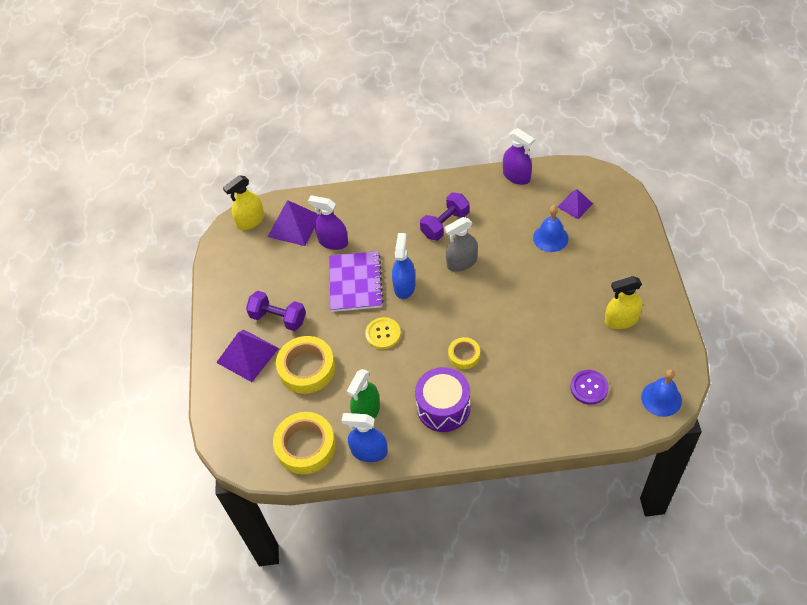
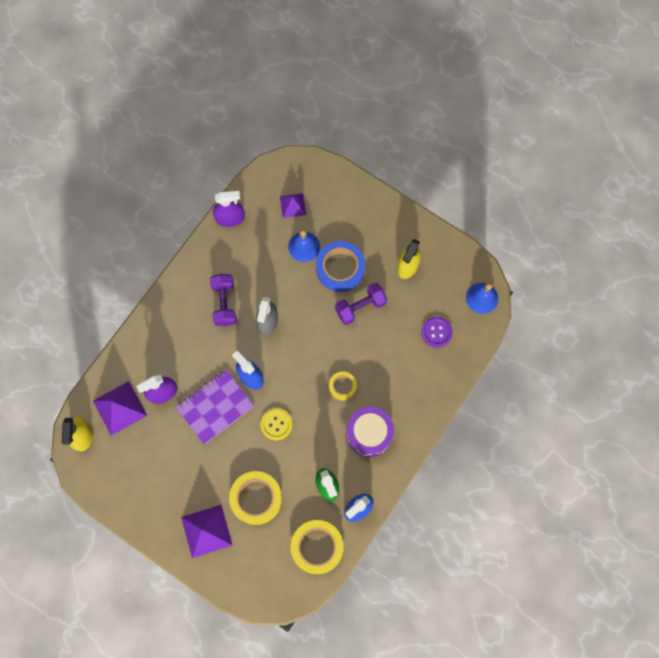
camera: 55 degrees left, 20 degrees up
purple dumbbell [246,291,306,331] -> purple dumbbell moved to [335,282,387,325]
purple notebook [329,251,383,312] -> purple notebook turned 75 degrees counterclockwise [176,370,254,444]
none -> blue tape [316,241,365,292]

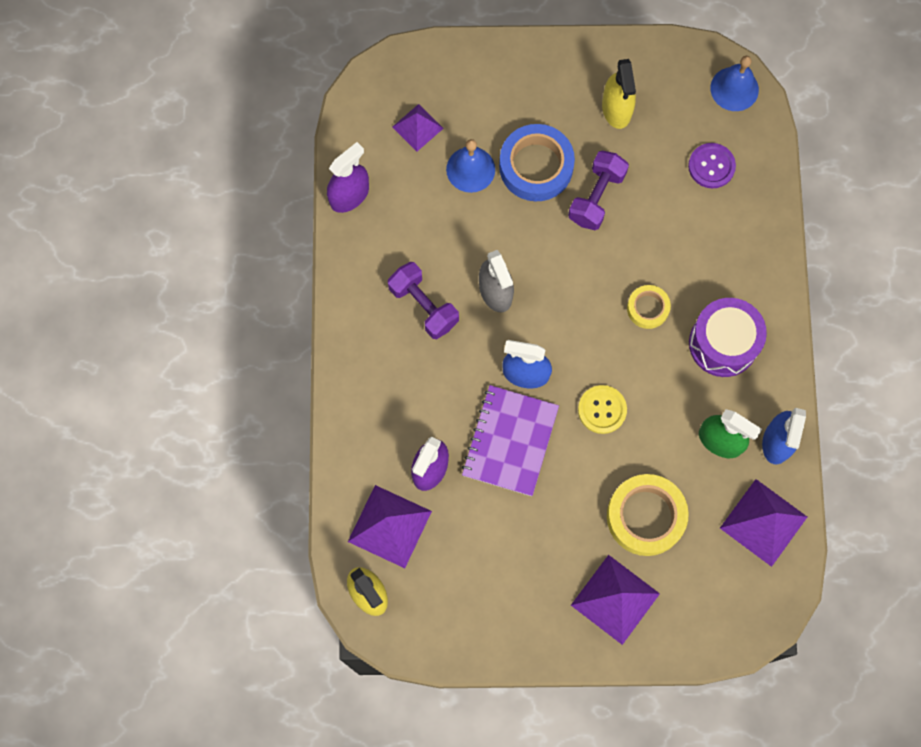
camera: 35 degrees left, 0 degrees up
yellow tape [291,520,344,574] -> purple pyramid [720,479,807,567]

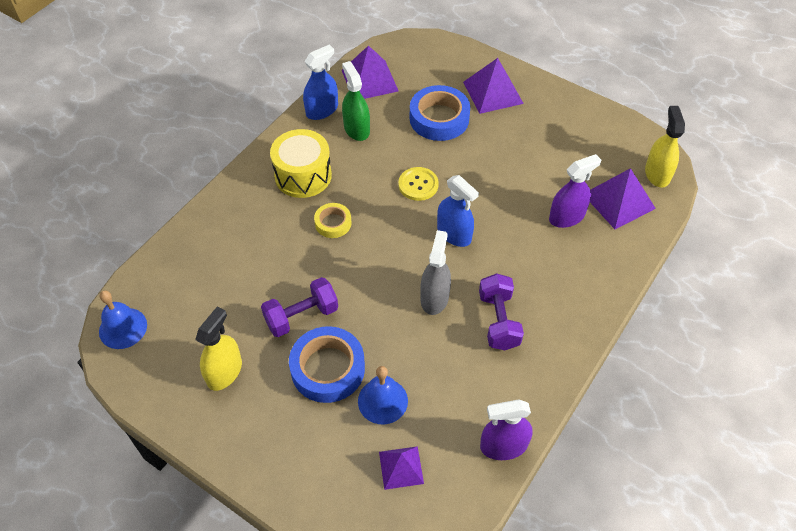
camera: 145 degrees left, 20 degrees down
purple notebook [462,385,559,496] -> none
yellow tape [607,474,689,556] -> blue tape [410,85,470,141]
purple button [688,143,736,188] -> none
purple drum [689,298,767,377] -> yellow drum [270,129,332,198]

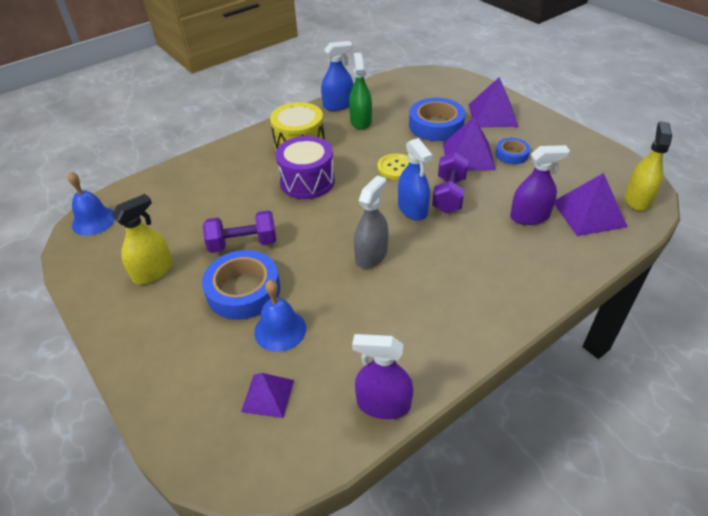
camera: 20 degrees right, 10 degrees down
yellow tape [314,203,351,238] -> purple drum [276,136,335,199]
purple pyramid [342,46,398,99] -> purple pyramid moved to [443,117,496,171]
purple dumbbell [479,273,524,350] -> purple dumbbell moved to [432,152,468,213]
none -> blue tape [496,138,530,164]

